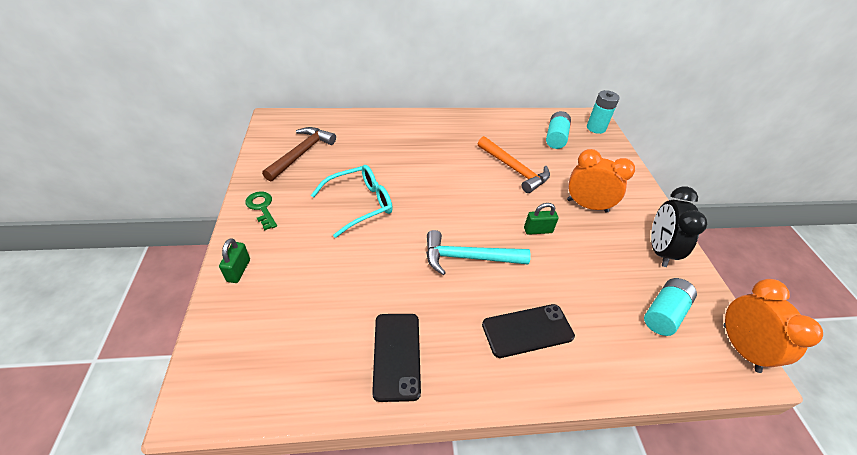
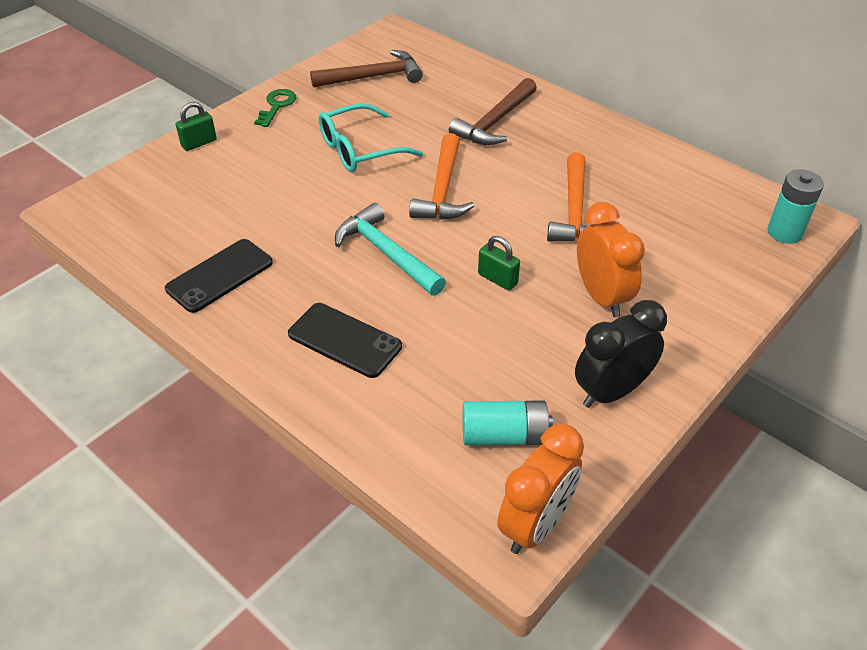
camera: 50 degrees right, 0 degrees up
turquoise glasses [311,165,393,238] -> turquoise glasses turned 135 degrees clockwise [319,103,423,172]
turquoise battery [546,111,571,149] -> none
none -> orange hammer [409,133,475,220]
none -> brown hammer [449,78,537,145]

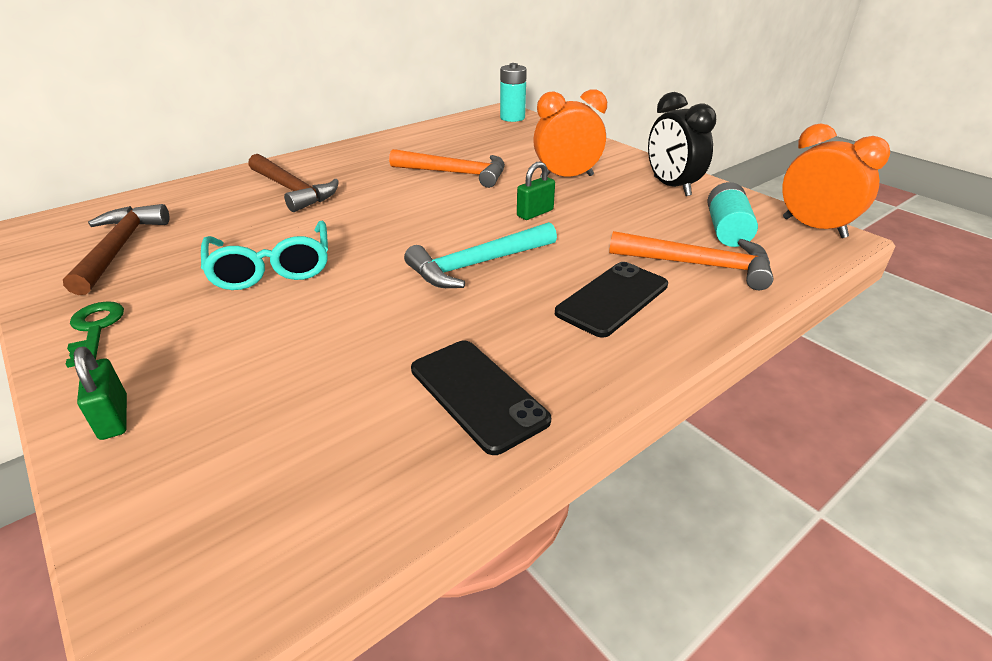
camera: 80 degrees left, 10 degrees down
green key [254,89,296,127] -> green key turned 45 degrees clockwise [66,301,124,368]
orange hammer [409,133,475,220] -> orange hammer moved to [609,231,773,290]

